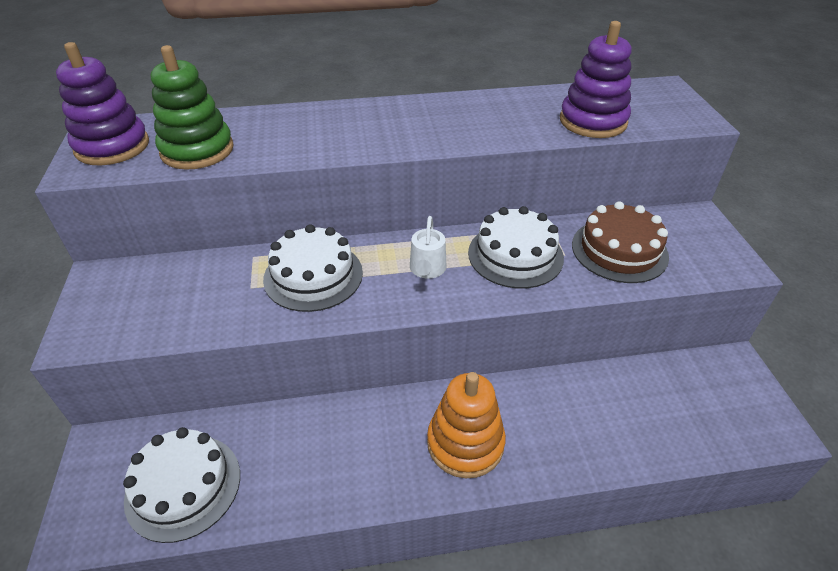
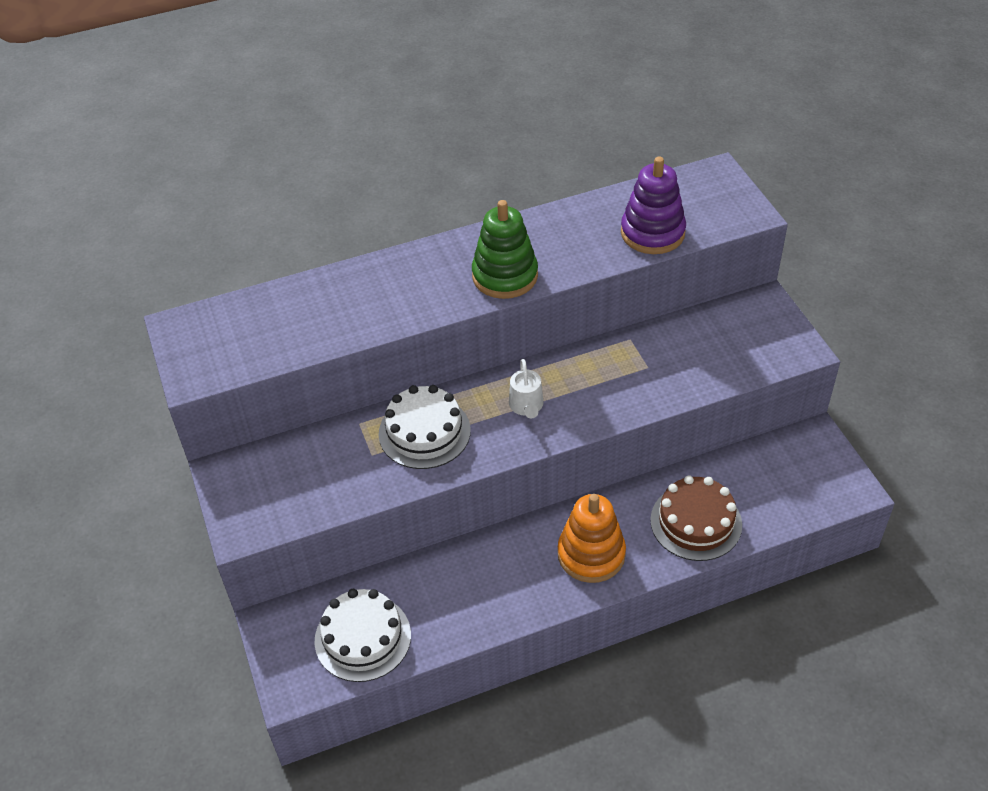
camera: 10 degrees left, 5 degrees up
purple stacking toy [56,42,149,165] -> none
green stacking toy [151,45,234,170] -> green stacking toy moved to [472,200,538,299]
white cake [468,206,564,289] -> none
brown cake [572,201,669,283] -> brown cake moved to [650,475,742,561]

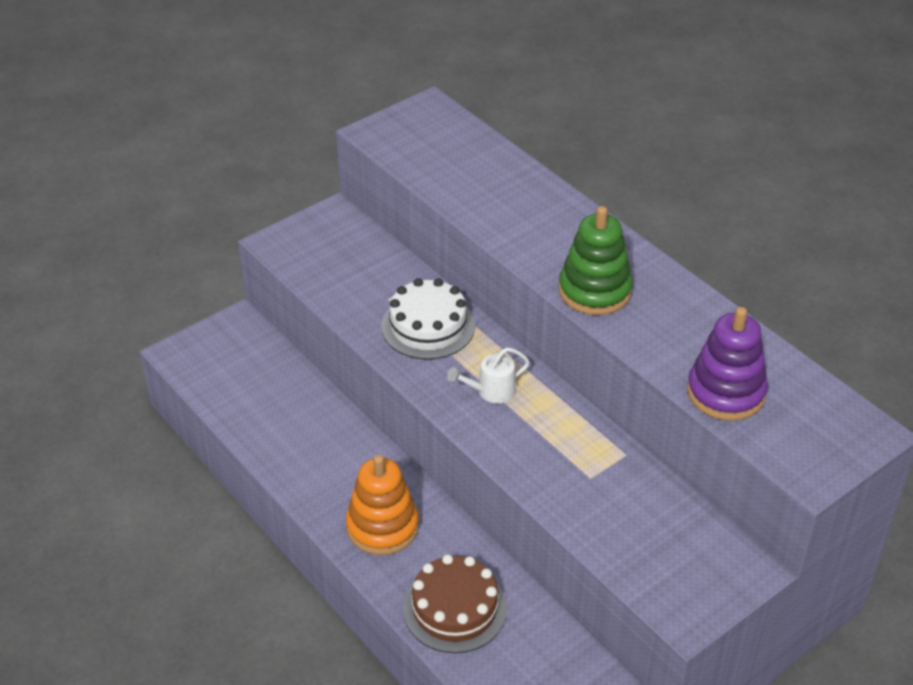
camera: 70 degrees right, 5 degrees down
white cake [315,589,411,682] -> none

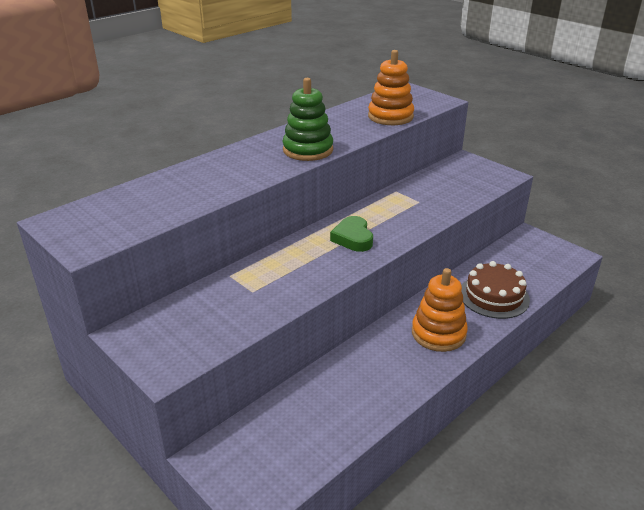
camera: 95 degrees left, 10 degrees down
white cake [381,278,475,360] -> none
white watering can [447,347,530,403] -> green heart [330,216,373,252]
purple stacking toy [687,307,768,421] -> orange stacking toy [368,50,414,125]

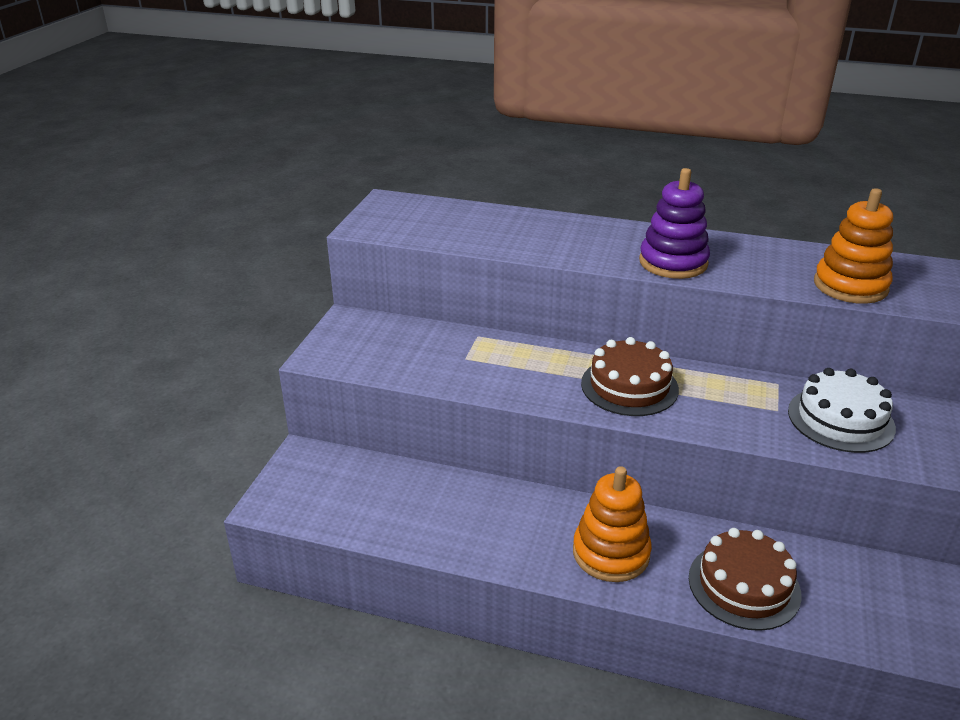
camera: 60 degrees right, 0 degrees up
green stacking toy [282,78,333,161] -> purple stacking toy [639,168,710,279]
green heart [330,216,373,252] -> brown cake [581,337,679,416]
none -> white cake [788,368,896,453]

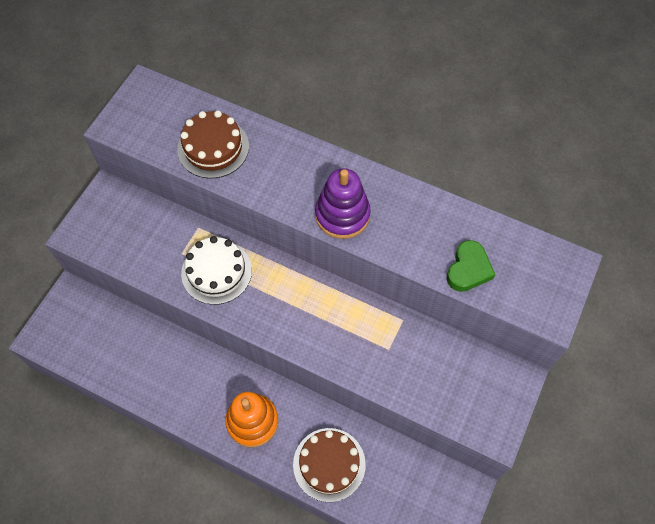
camera: 10 degrees right, 30 degrees up
brown cake [581,337,679,416] -> brown cake moved to [177,110,249,179]
white cake [788,368,896,453] -> white cake moved to [181,236,252,305]
orange stacking toy [814,188,893,304] -> green heart [446,240,495,292]

